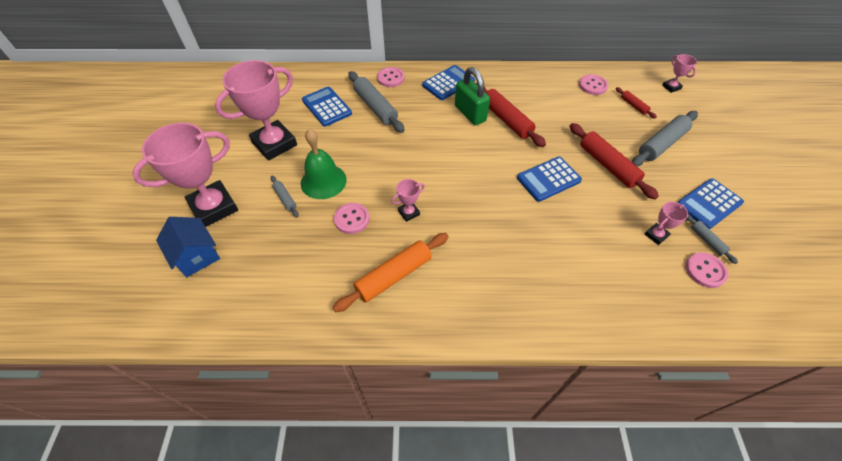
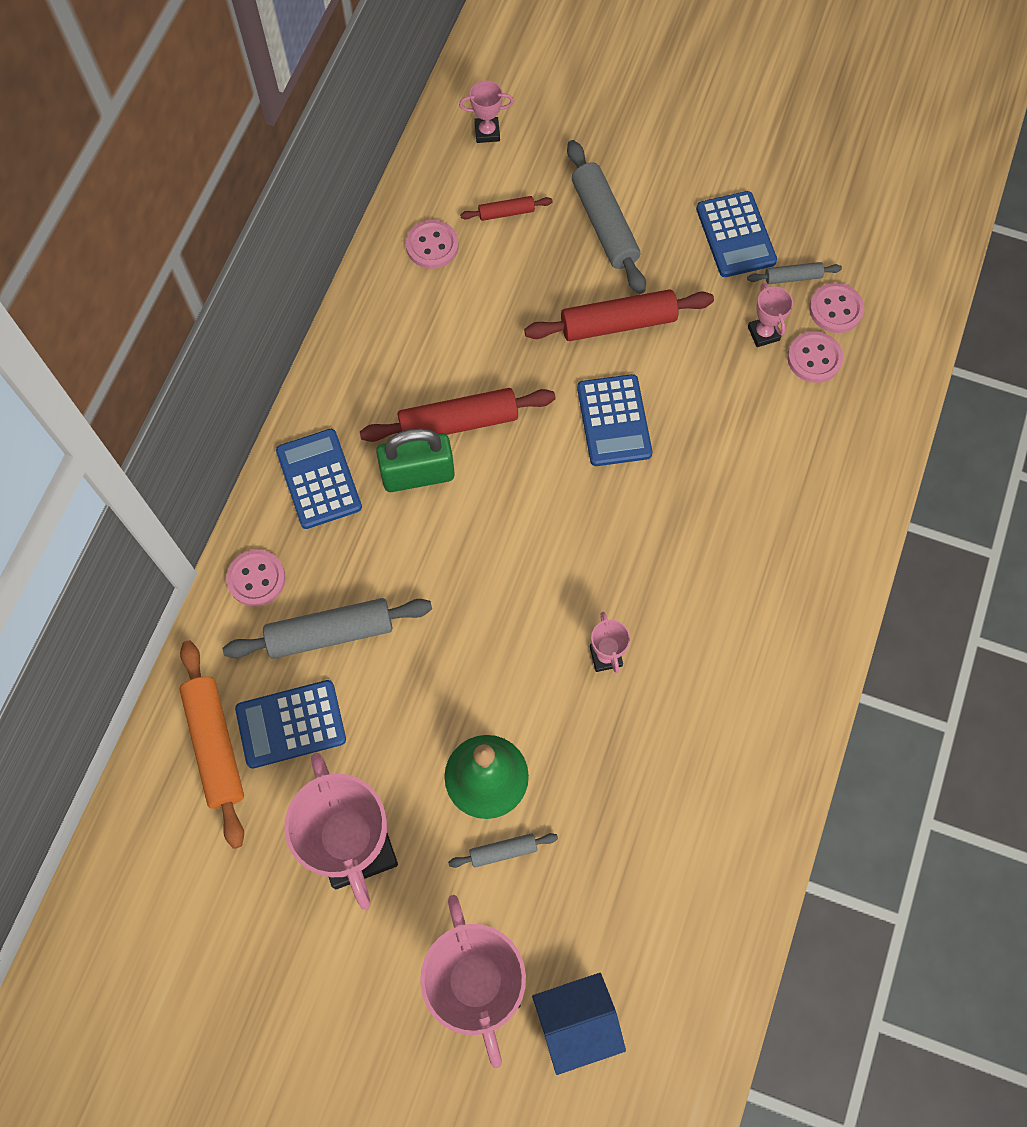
camera: 70 degrees left, 15 degrees up
orange rolling pin [332,233,449,313] -> orange rolling pin moved to [179,640,244,849]
pink button [334,203,370,234] -> pink button moved to [787,331,843,383]

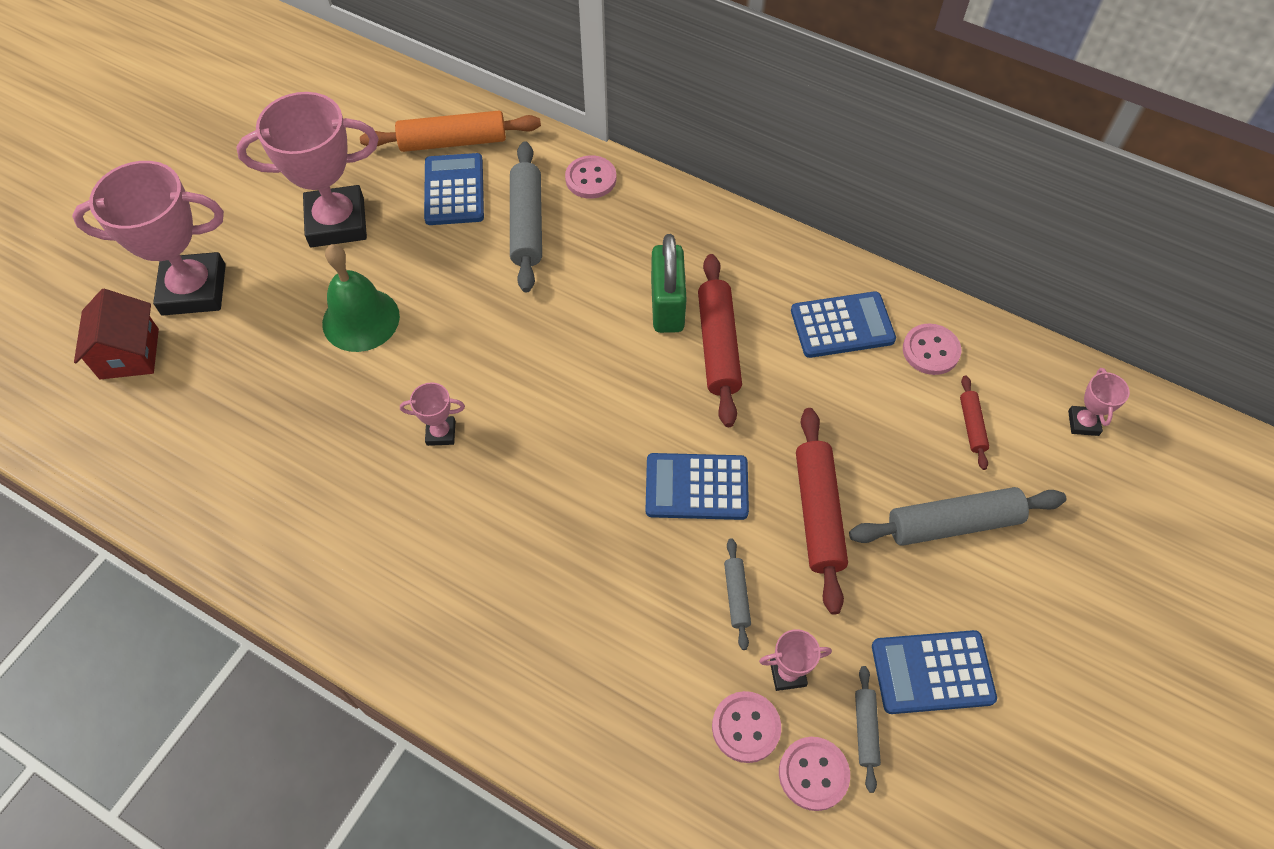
camera: 100 degrees right, 10 degrees down
blue calculator [276,429,362,529] -> blue calculator moved to [791,291,896,358]
grey rolling pin [448,833,558,868] -> grey rolling pin moved to [724,538,751,650]
blue house [532,973,626,1075] -> red house [74,289,159,379]

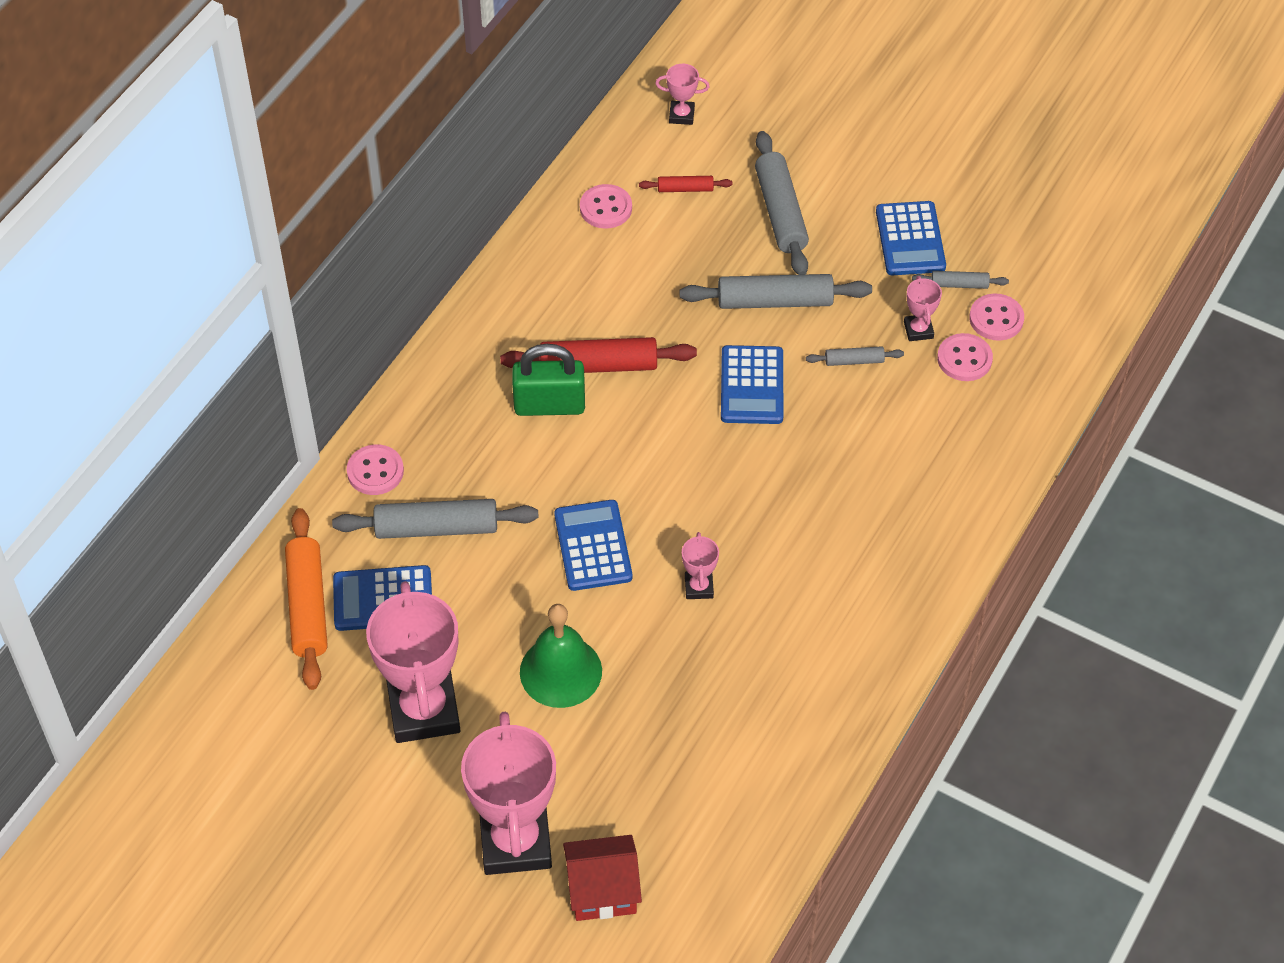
camera: 90 degrees left, 5 degrees down
blue calculator [791,291,896,358] -> blue calculator moved to [554,500,632,591]
red rolling pin [796,408,848,615] -> grey rolling pin [679,274,872,309]

